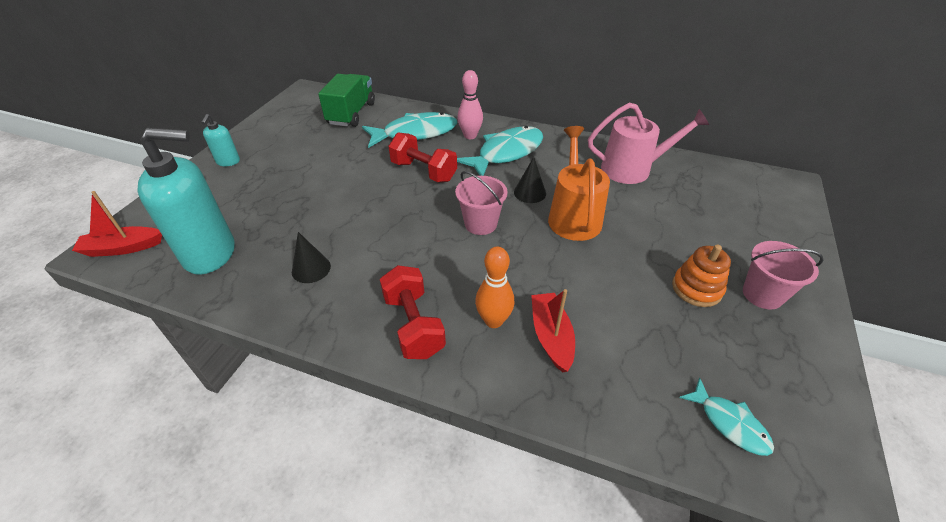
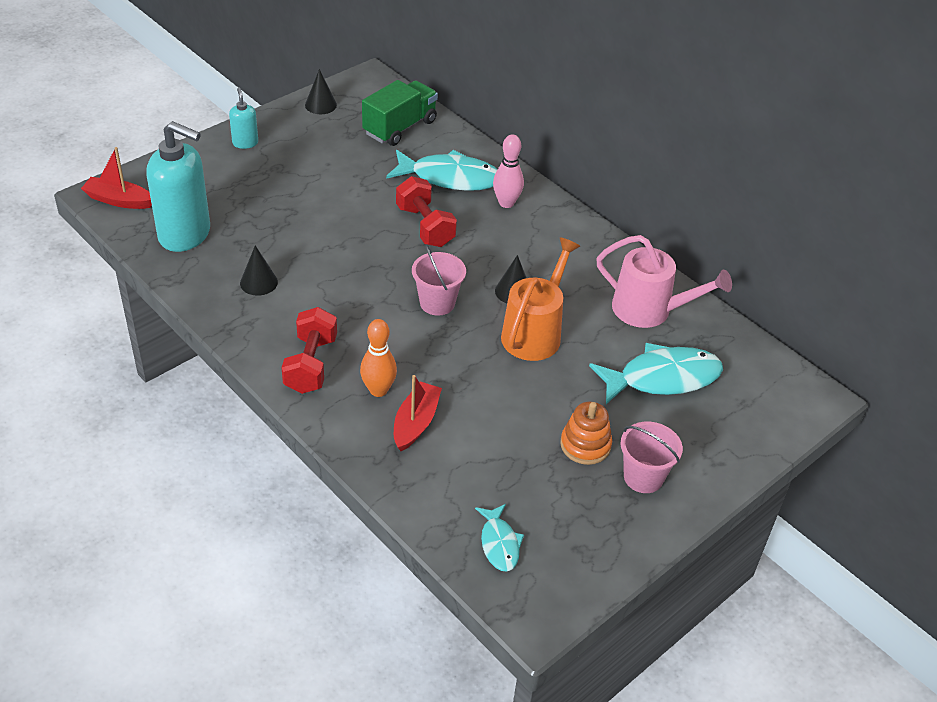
camera: 25 degrees right, 0 degrees up
turquoise soap dispenser [201,114,240,166] -> turquoise soap dispenser turned 135 degrees clockwise [229,88,258,149]
turquoise fish [457,126,543,176] -> turquoise fish moved to [589,343,723,404]
none -> black cone [305,69,337,114]

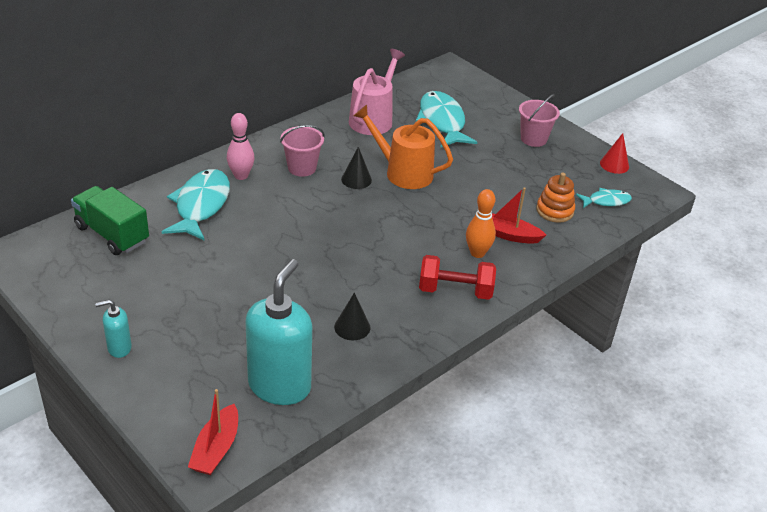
camera: 90 degrees left, 5 degrees down
black cone [305,69,337,114] -> none
red dumbbell [396,176,457,247] -> none
pink bucket [412,244,466,316] -> pink bucket moved to [280,125,324,177]
orange stacking toy [560,402,612,465] -> orange stacking toy moved to [536,172,575,223]
none -> red cone [600,133,629,174]

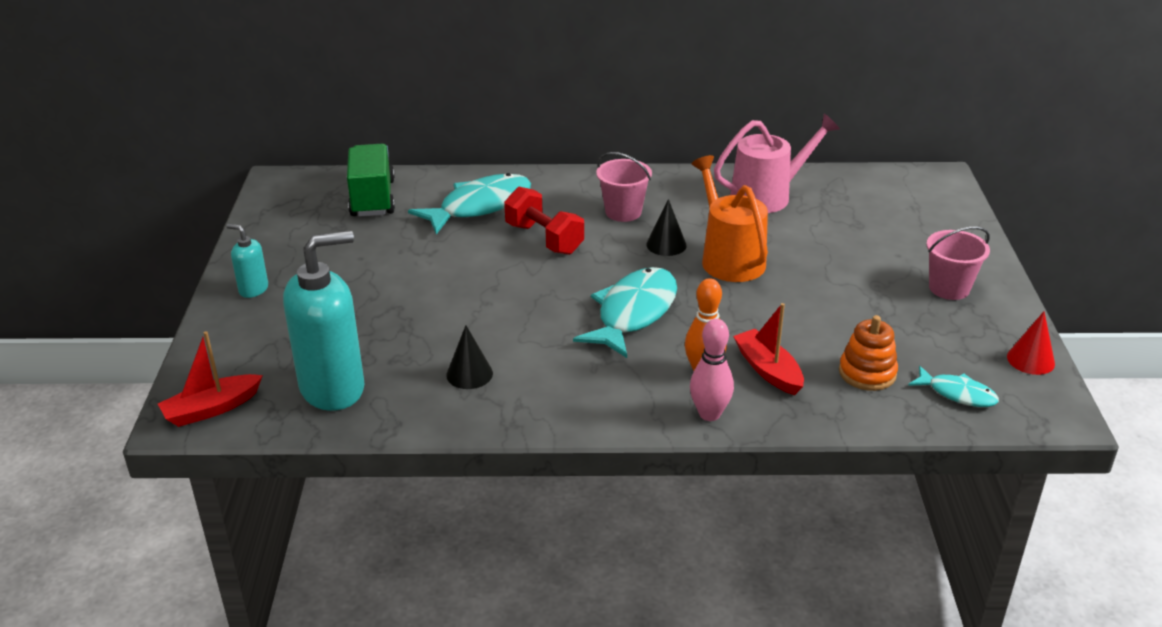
camera: 45 degrees right, 5 degrees down
pink bowling pin [227,113,255,180] -> pink bowling pin moved to [690,319,734,421]
turquoise fish [416,91,477,148] -> turquoise fish moved to [573,267,677,358]
red dumbbell [419,255,496,300] -> red dumbbell moved to [504,187,584,255]

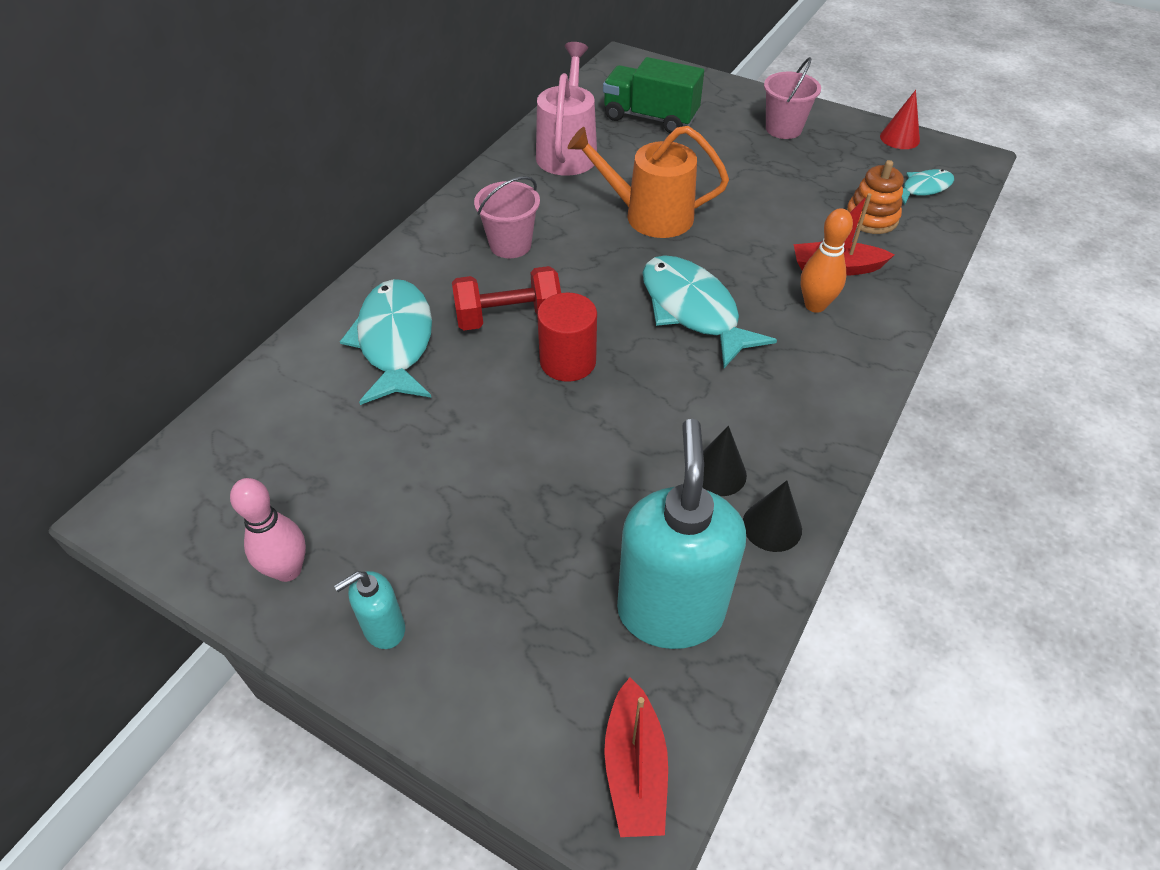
camera: 60 degrees left, 15 degrees up
green truck [347,144,395,217] -> green truck moved to [603,57,704,133]
black cone [646,199,687,256] -> black cone moved to [743,481,802,552]
pink bowling pin [690,319,734,421] -> pink bowling pin moved to [230,478,306,582]
none -> red cylinder [537,293,597,382]

